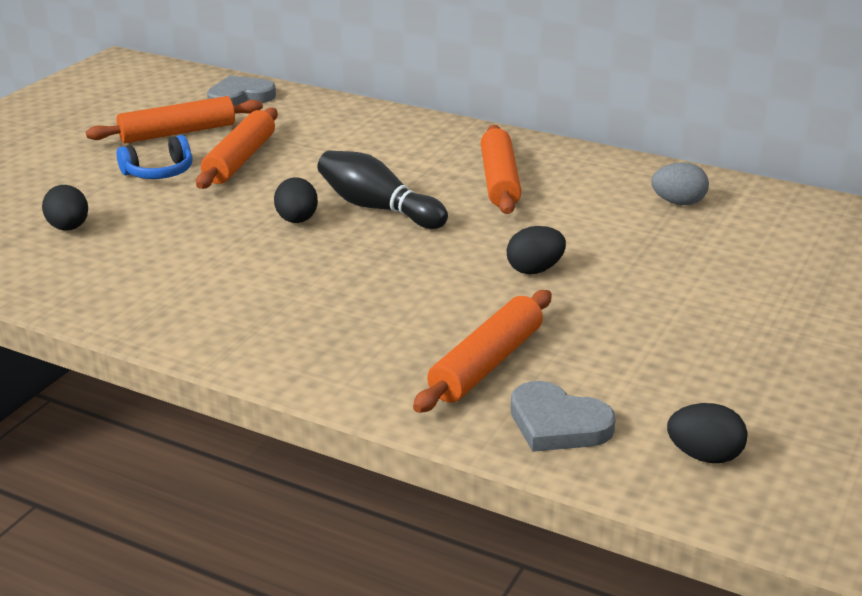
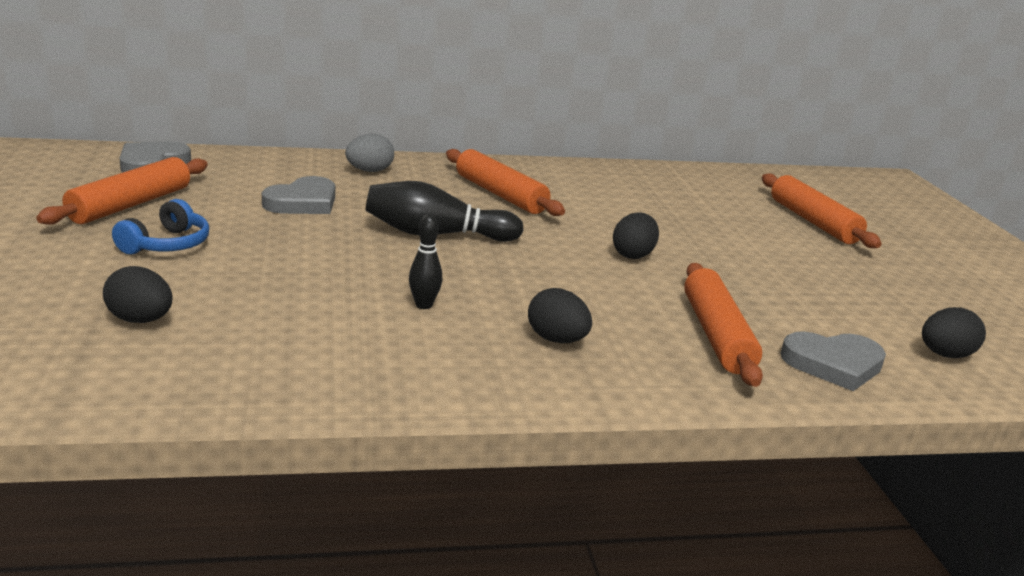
camera: 40 degrees left, 5 degrees down
orange rolling pin [196,107,278,189] -> orange rolling pin moved to [762,173,881,248]
black egg [274,177,318,223] -> black egg moved to [528,288,592,343]
grey egg [651,162,709,205] -> grey egg moved to [345,134,394,172]
none -> grey heart [262,176,335,214]
none -> black bowling pin [409,214,442,309]

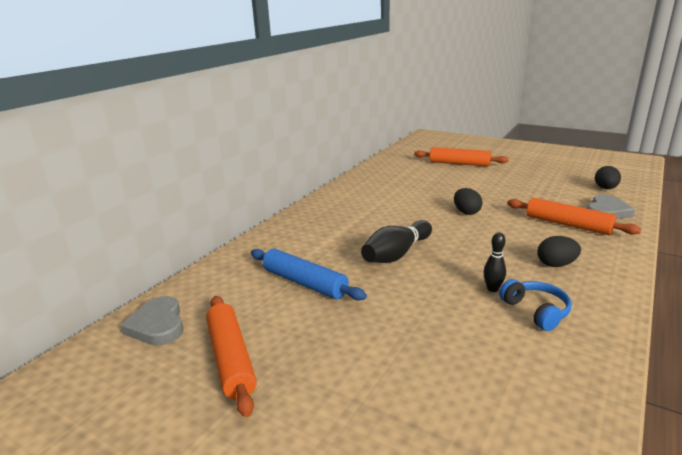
camera: 45 degrees left, 0 degrees up
black egg [103,266,173,323] -> none
blue headphones [112,199,209,254] -> blue headphones moved to [499,279,572,331]
grey heart [262,176,335,214] -> blue rolling pin [251,249,367,301]
grey egg [345,134,394,172] -> none
orange rolling pin [446,149,565,216] -> none

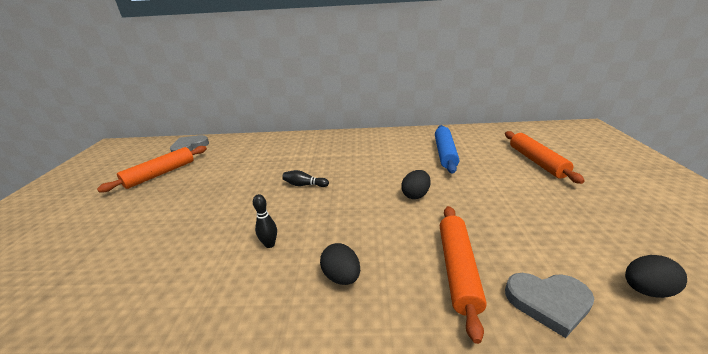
camera: 60 degrees right, 5 degrees up
blue rolling pin [251,249,367,301] -> blue rolling pin moved to [435,125,459,174]
black bowling pin [361,220,432,263] -> black bowling pin [282,170,329,187], size x0.53
blue headphones [499,279,572,331] -> none

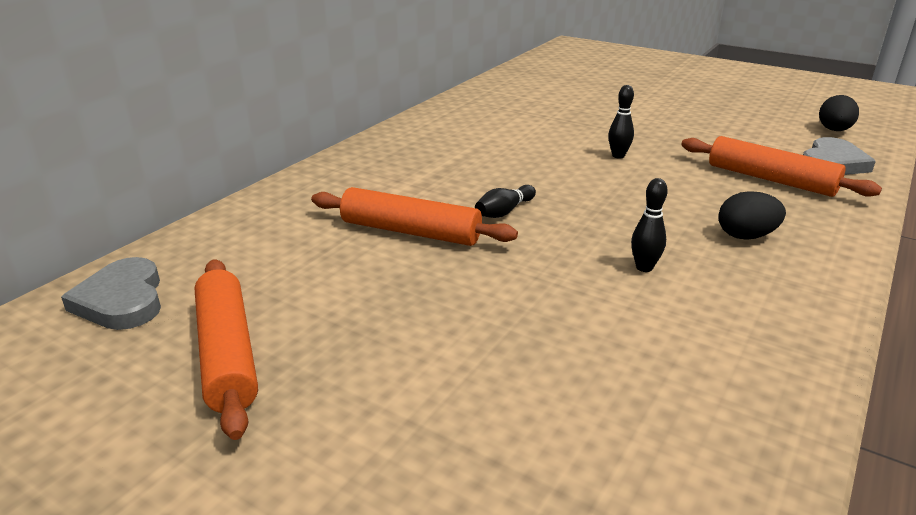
camera: 60 degrees left, 0 degrees up
black egg [401,170,431,199] -> black bowling pin [608,85,634,159]
blue rolling pin [435,125,459,174] -> none
orange rolling pin [505,131,585,184] -> orange rolling pin moved to [311,187,518,246]

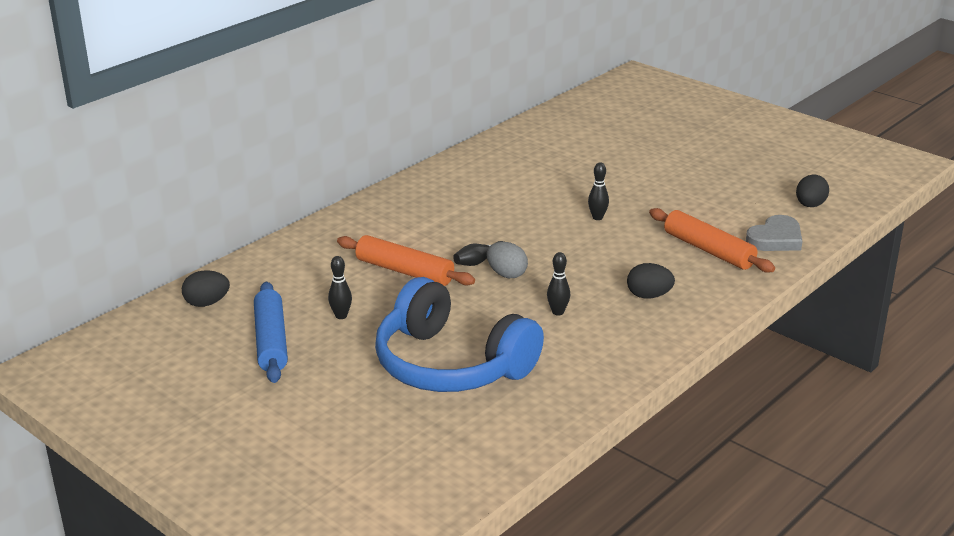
camera: 10 degrees right, 0 degrees up
grey heart [61,257,161,330] -> black egg [182,270,230,307]
orange rolling pin [194,259,258,440] -> blue rolling pin [254,282,288,383]
none -> black bowling pin [328,256,352,319]
none -> blue headphones [375,277,544,392]
none -> grey egg [487,242,528,278]

